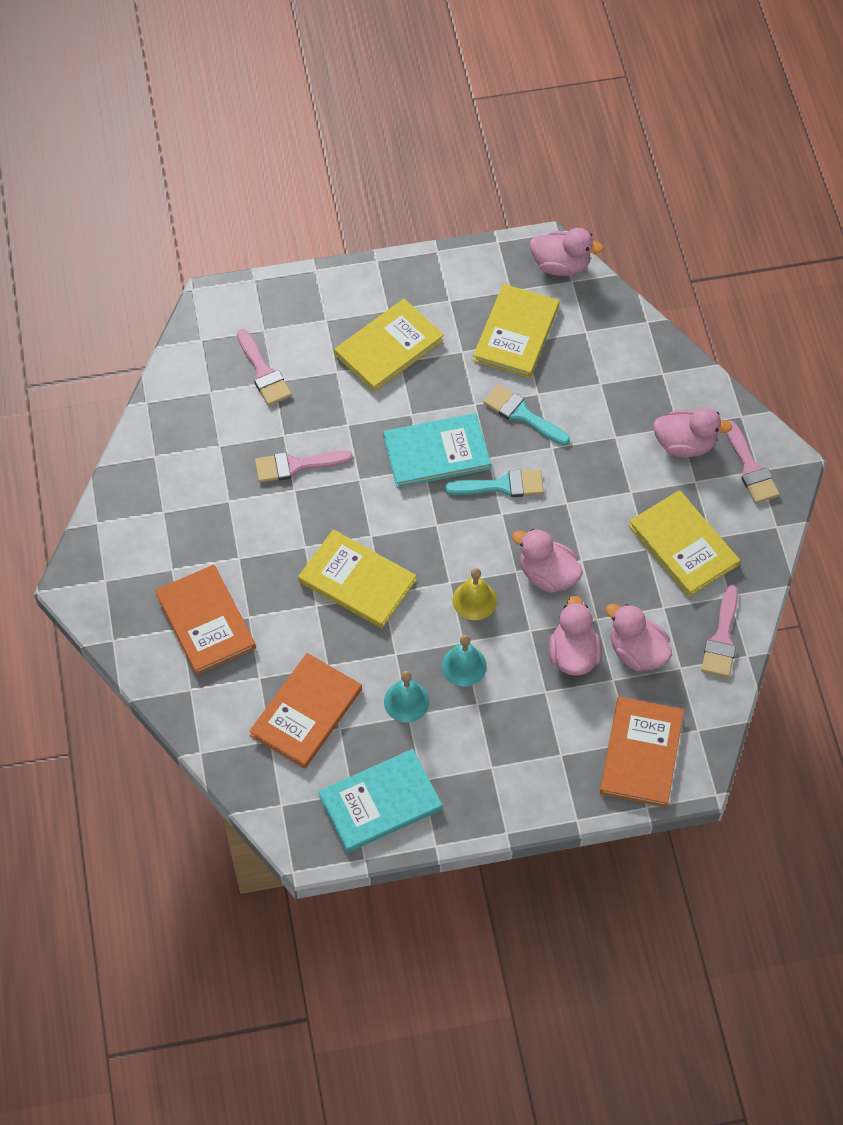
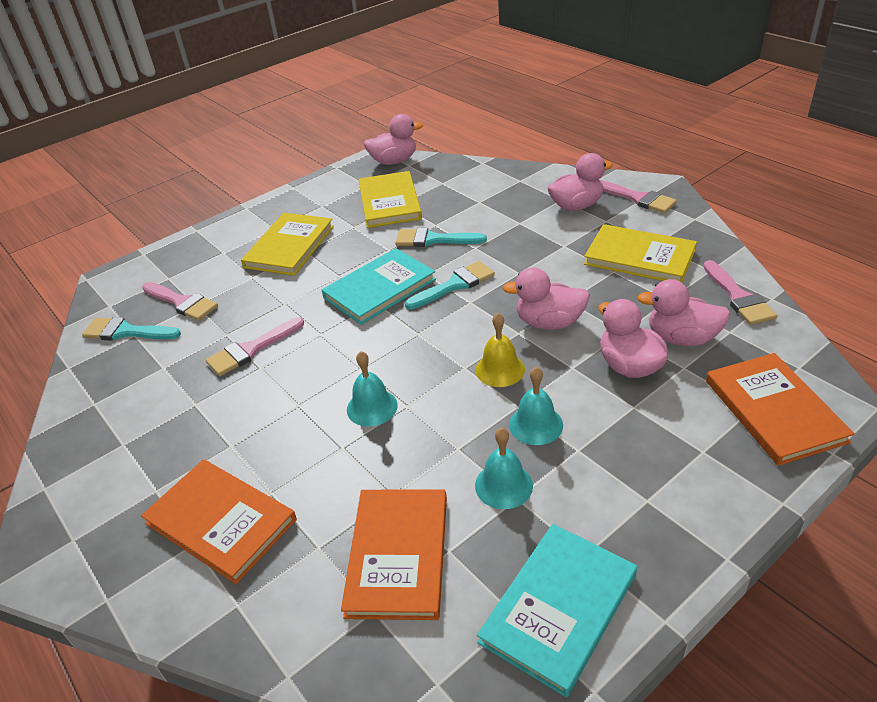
camera: 25 degrees left, 20 degrees down
yellow book [298,529,416,628] -> turquoise bell [347,351,398,427]
none -> turquoise brush [82,317,181,341]

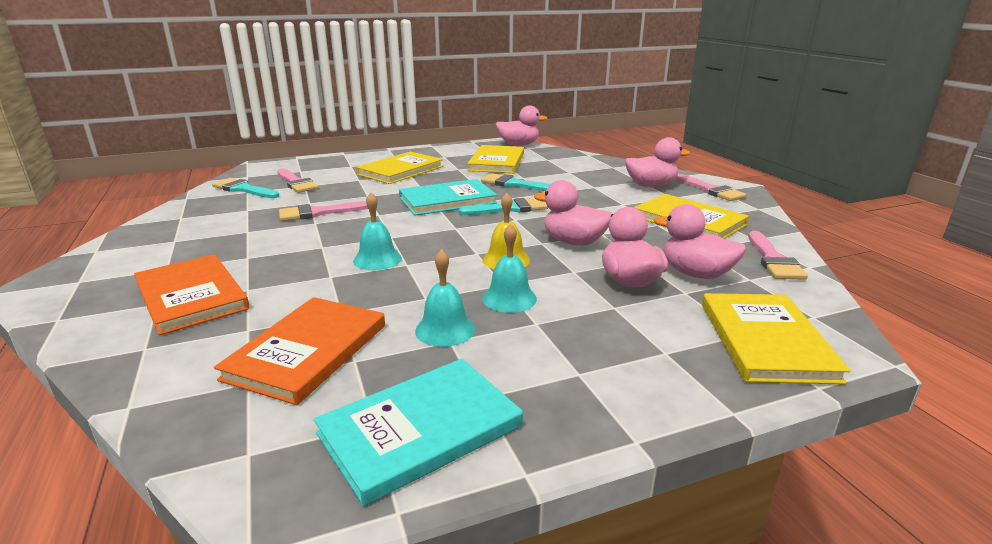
camera: 15 degrees right, 15 degrees down
orange book [706,353,855,466] -> yellow book [702,293,851,385]

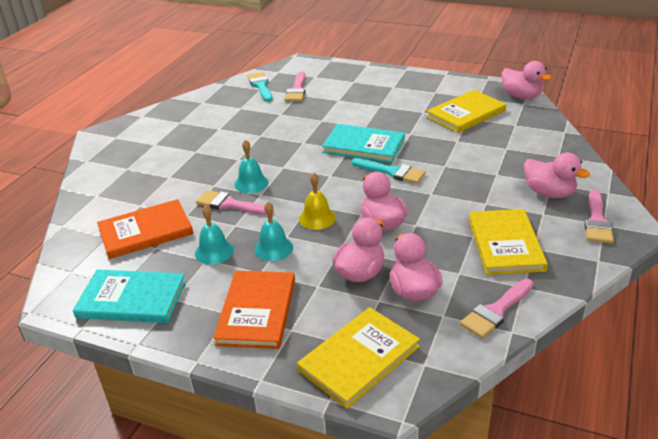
camera: 45 degrees right, 10 degrees up
orange book [134,254,250,335] -> orange book moved to [213,271,295,349]
pink brush [279,201,368,221] -> pink brush moved to [196,190,274,215]
yellow book [356,152,443,184] -> none
turquoise brush [481,173,550,191] -> none

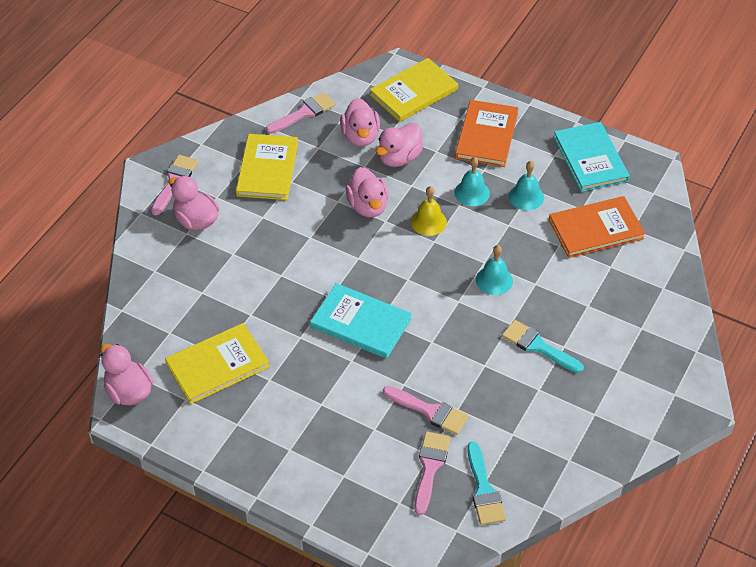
camera: 175 degrees left, 15 degrees up
turquoise book [73,270,186,323] -> turquoise book turned 60 degrees clockwise [554,122,630,192]
pink brush [196,190,274,215] -> pink brush moved to [383,386,469,435]
turquoise brush [352,158,426,184] -> turquoise brush moved to [502,320,584,373]

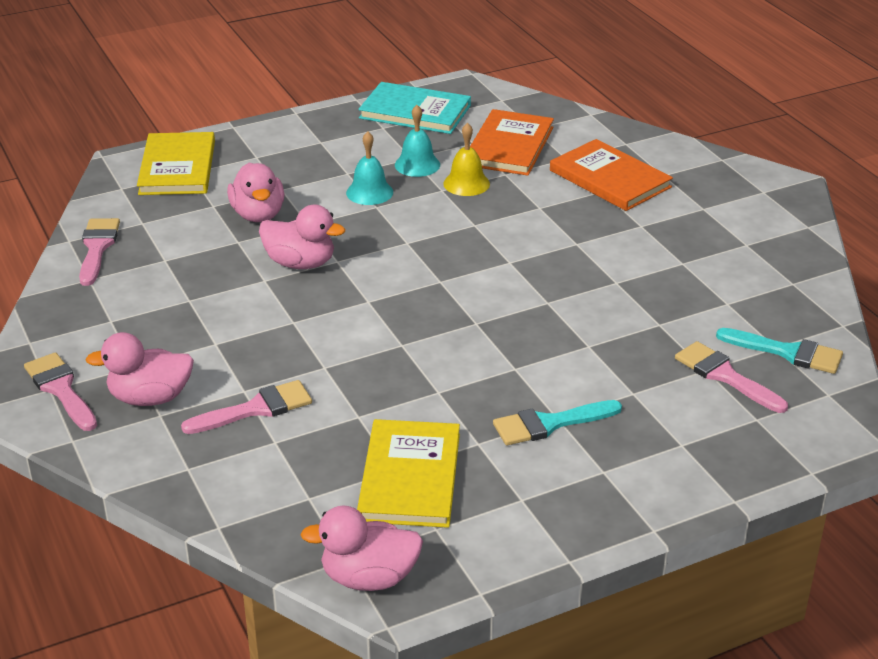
camera: 55 degrees left, 15 degrees down
yellow book [236,134,298,200] -> none
turquoise book [310,283,412,359] -> none
pink duck [340,98,380,147] -> none
pink brush [383,386,469,435] -> pink brush moved to [181,380,312,434]
yellow bell [411,186,447,236] -> yellow bell moved to [443,123,490,196]
orange book [455,100,519,167] -> orange book moved to [550,139,673,211]
turquoise bell [476,245,513,295] -> none
turquoise brush [502,320,584,373] -> turquoise brush moved to [493,400,622,445]

